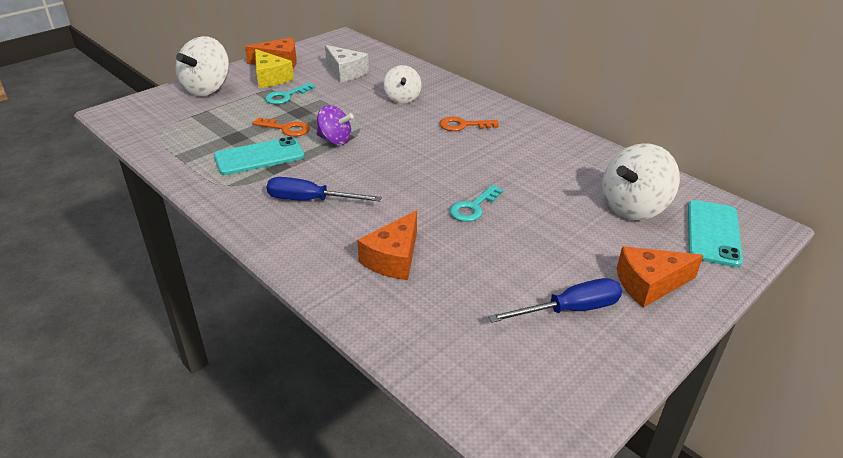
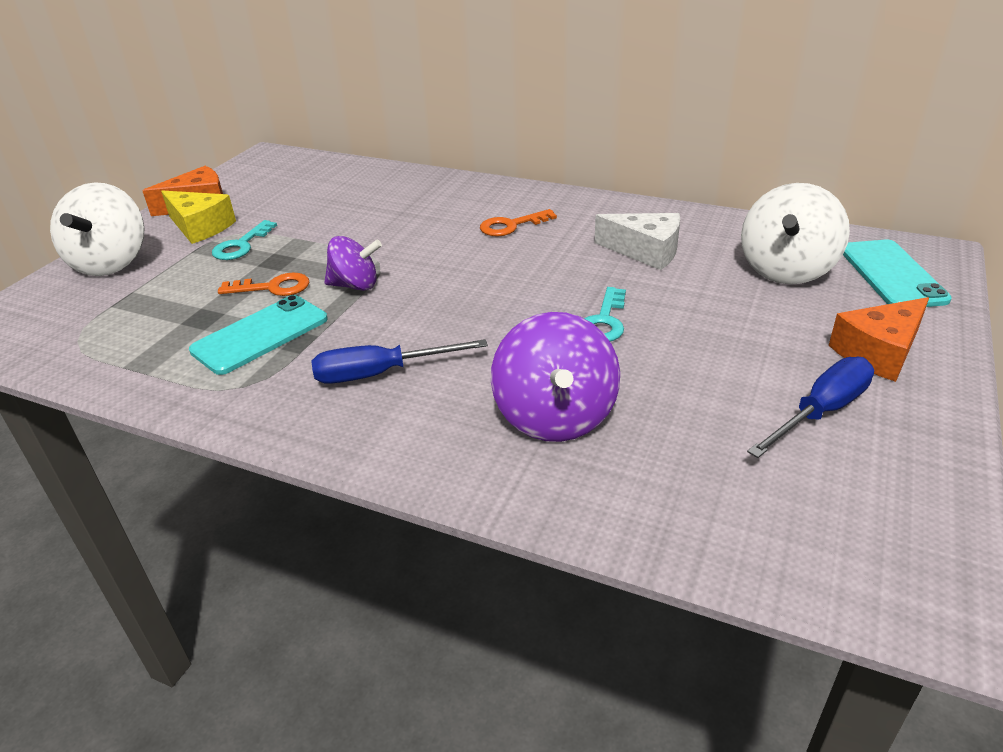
camera: 20 degrees left, 0 degrees up
white cheese [325,45,369,82] -> white cheese moved to [595,213,680,270]
orange cheese [357,211,417,280] -> purple spinning top [491,312,620,442]
white spinning top [384,65,422,104] -> none

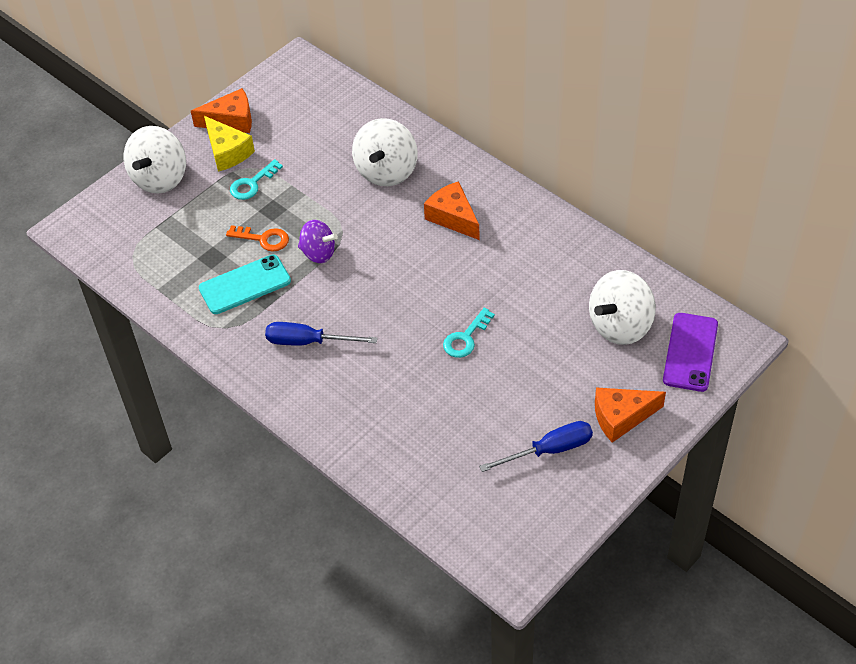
camera: 20 degrees right, 15 degrees up
orange key [480,209,557,237] -> orange cheese [424,181,479,240]
purple spinning top [491,312,620,442] -> none
white cheese [595,213,680,270] -> none
turquoise phone [843,240,952,307] -> purple phone [663,313,718,392]
none -> white spinning top [352,118,418,186]

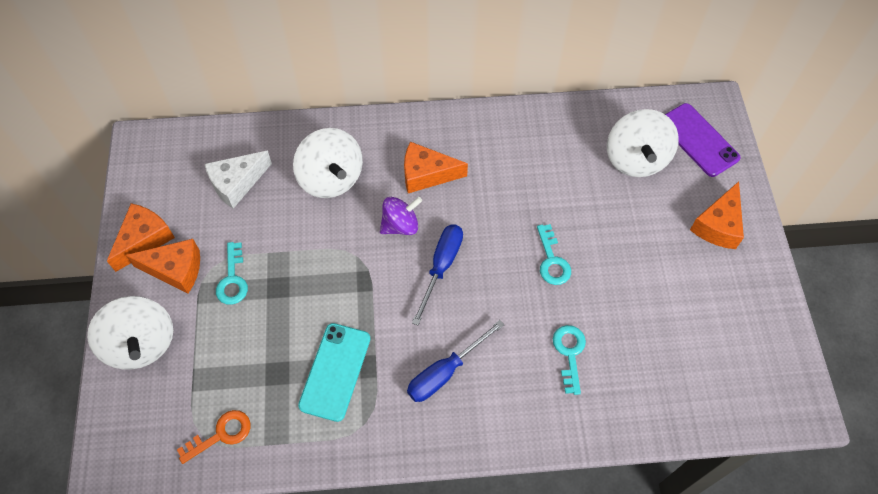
camera: 50 degrees left, 10 degrees up
yellow cheese [204,116,255,172] -> orange cheese [125,239,200,294]
orange key [226,225,289,252] -> orange key moved to [177,410,250,464]
purple spinning top [298,220,338,263] -> purple spinning top moved to [380,197,422,235]
blue screwdriver [479,421,593,472] -> blue screwdriver moved to [412,224,463,325]
none -> white cheese [205,151,272,209]
none -> turquoise key [553,325,586,395]

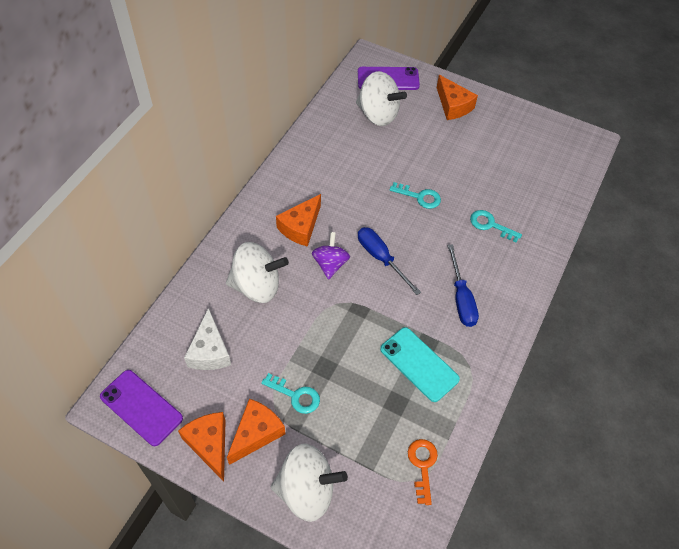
camera: 60 degrees left, 5 degrees down
none -> purple phone [100,370,183,446]

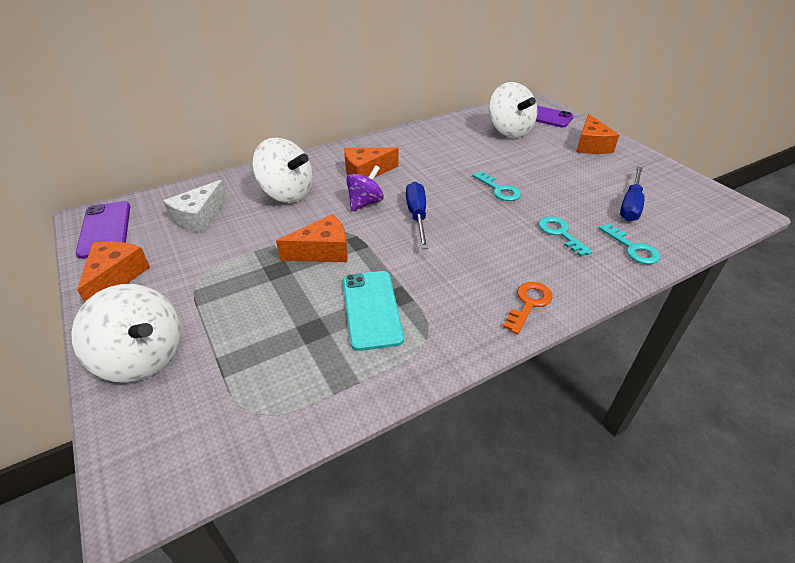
camera: 35 degrees right, 15 degrees down
orange cheese [227,399,285,465] -> orange cheese moved to [276,214,348,262]
turquoise key [261,373,320,414] -> turquoise key moved to [599,223,661,264]
orange key [408,439,438,505] -> orange key moved to [503,282,553,334]
blue screwdriver [447,244,479,327] -> blue screwdriver moved to [620,166,644,221]

